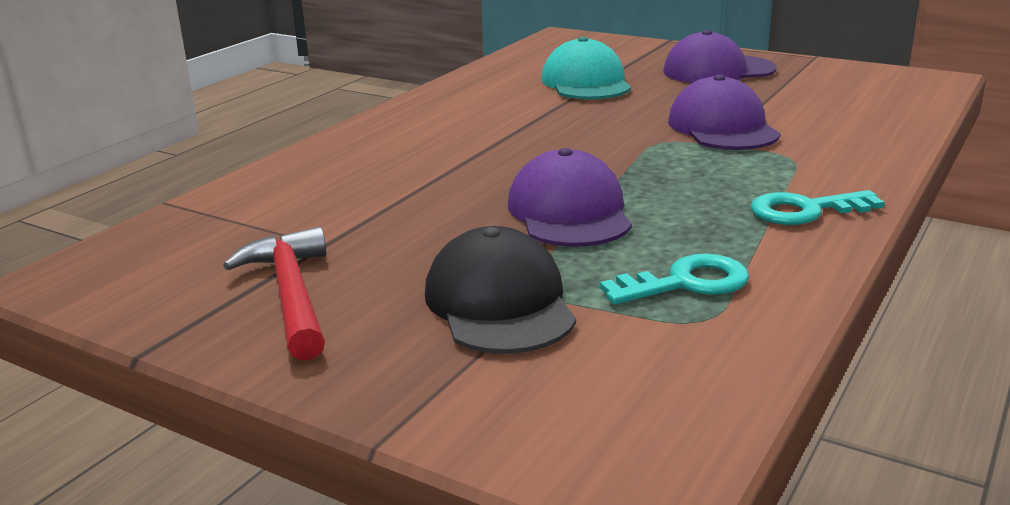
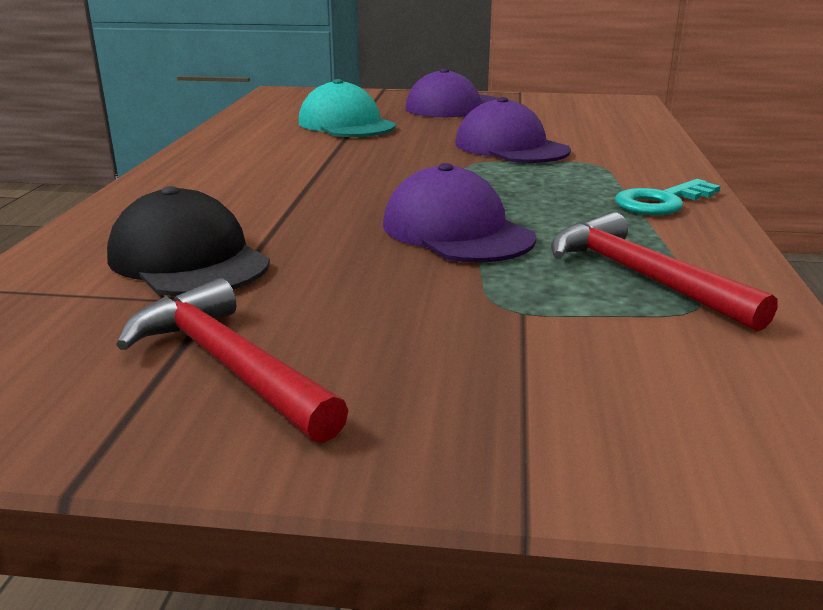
camera: 25 degrees left, 0 degrees up
black cap [425,226,576,354] -> black cap moved to [107,186,270,296]
turquoise key [600,253,749,305] -> red hammer [551,212,778,332]

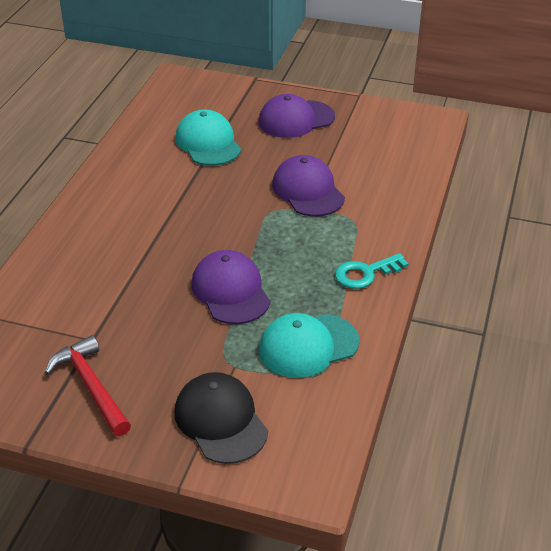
camera: 10 degrees right, 15 degrees up
black cap [107,186,270,296] -> black cap moved to [175,372,268,464]
red hammer [551,212,778,332] -> turquoise cap [259,313,359,378]

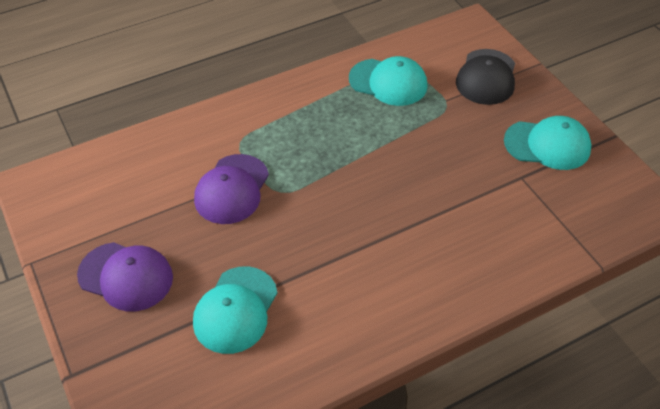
camera: 135 degrees left, 10 degrees up
red hammer [45,335,131,436] -> turquoise cap [504,116,592,170]
purple cap [191,250,270,324] -> none
turquoise key [335,253,409,289] -> none

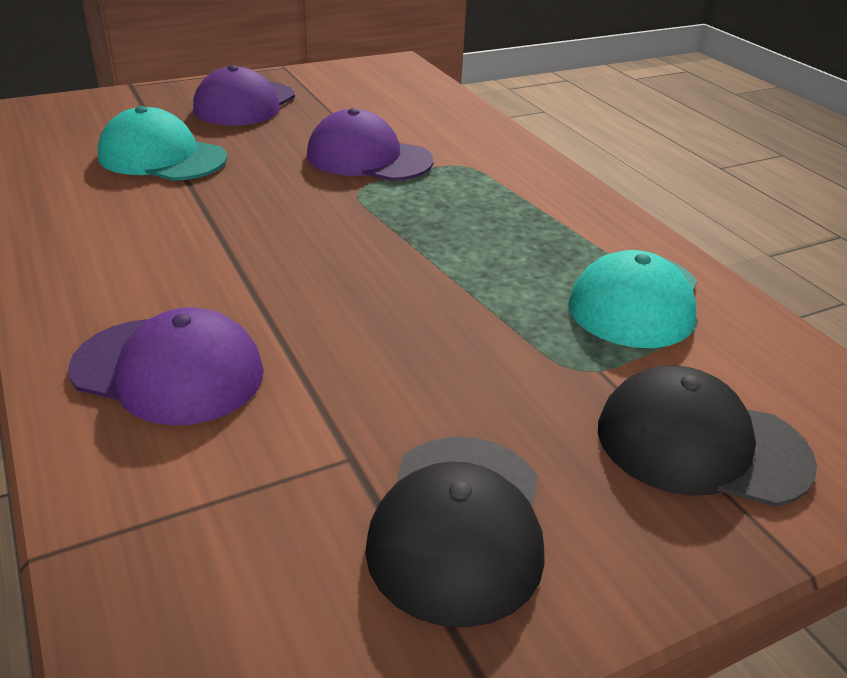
camera: 90 degrees right, 15 degrees down
turquoise cap [504,116,592,170] -> black cap [365,437,545,628]
none -> purple cap [69,308,264,425]

